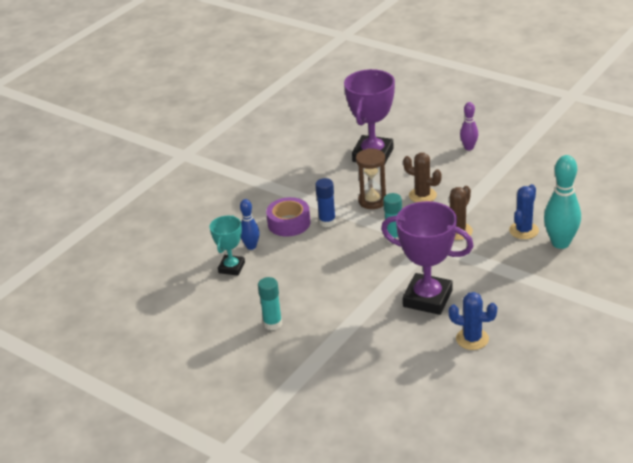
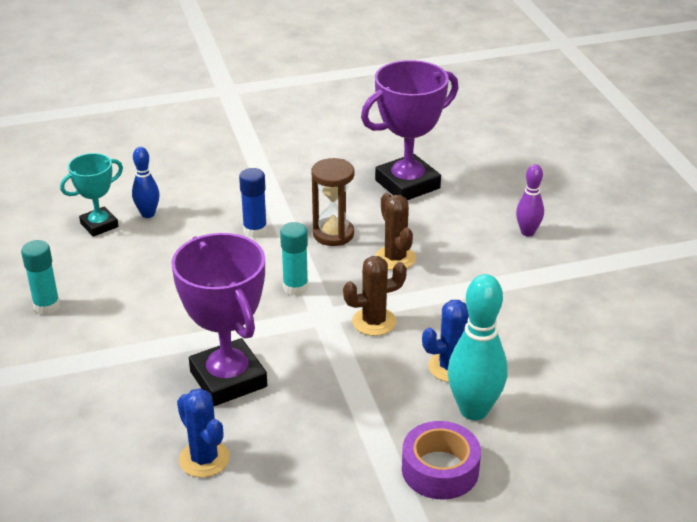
camera: 35 degrees right, 0 degrees up
purple tape [266,197,310,237] -> purple tape moved to [402,421,481,500]

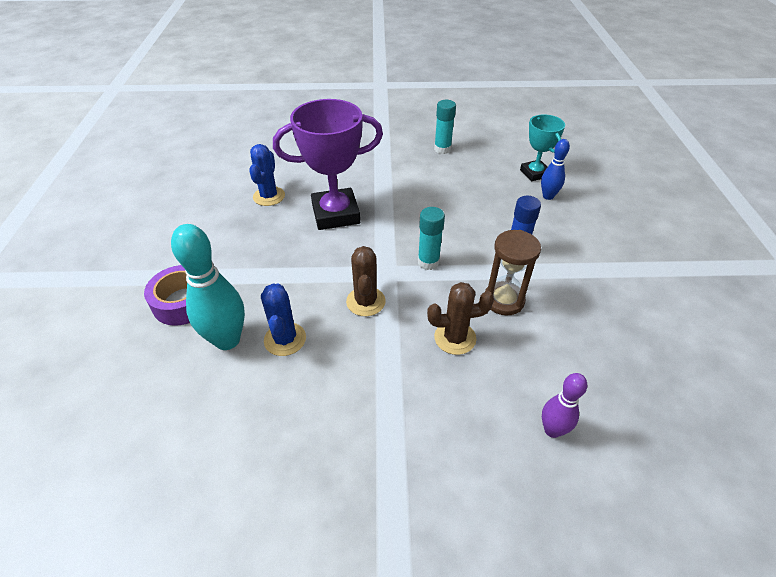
camera: 105 degrees right, 10 degrees up
blue cactus [177,388,230,478] -> blue cactus turned 60 degrees counterclockwise [249,144,285,206]
purple trophy [361,60,459,200] -> none
purple bowling pin [516,164,544,237] -> purple bowling pin moved to [542,373,587,438]

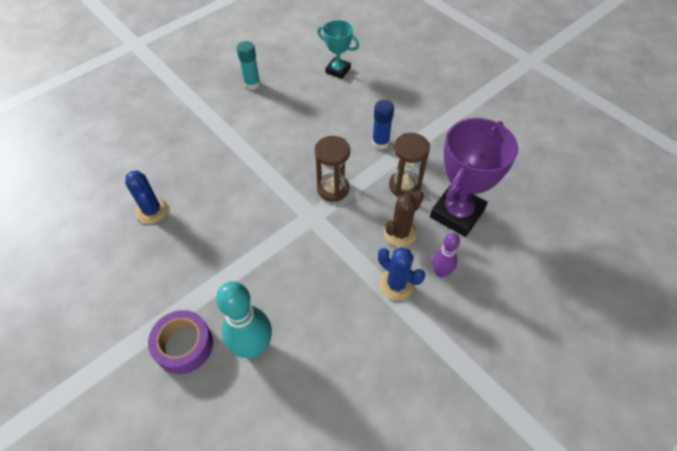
camera: 40 degrees left, 10 degrees up
blue cactus [261,283,306,356] -> blue cactus moved to [378,247,425,300]
purple trophy [273,99,383,230] -> purple trophy moved to [430,118,518,237]
brown cactus [346,246,386,316] -> none
turquoise glue stick [418,207,445,270] -> brown hourglass [315,136,350,202]
blue bowling pin [541,139,570,200] -> none
purple bowling pin [542,373,587,438] -> purple bowling pin moved to [432,233,460,277]

